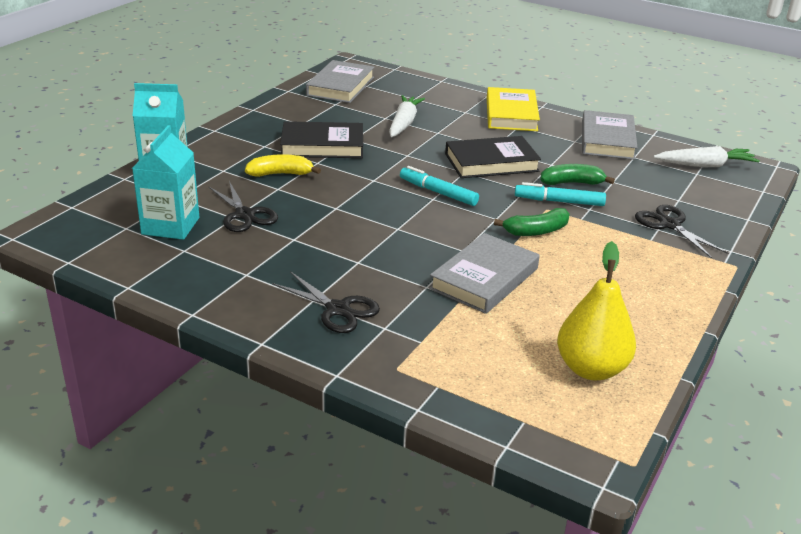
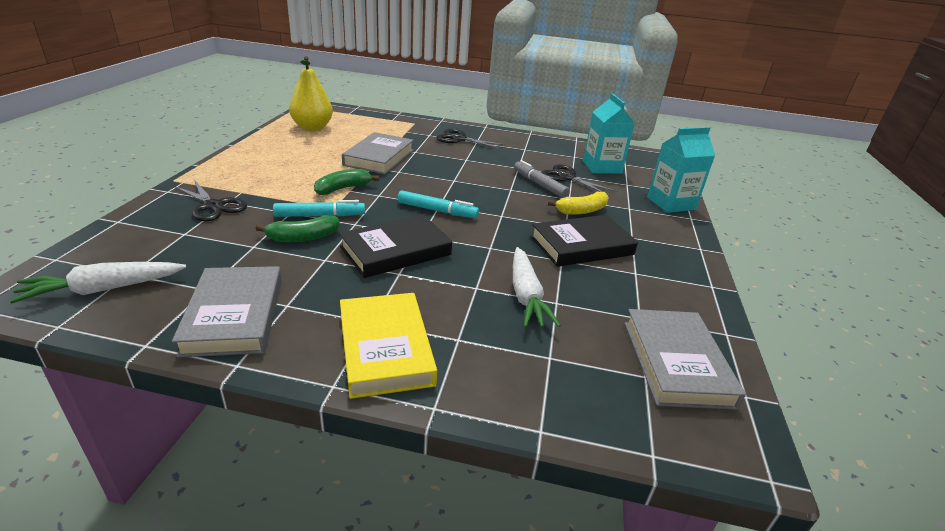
camera: 160 degrees right, 0 degrees up
none -> grey marker [514,160,570,198]

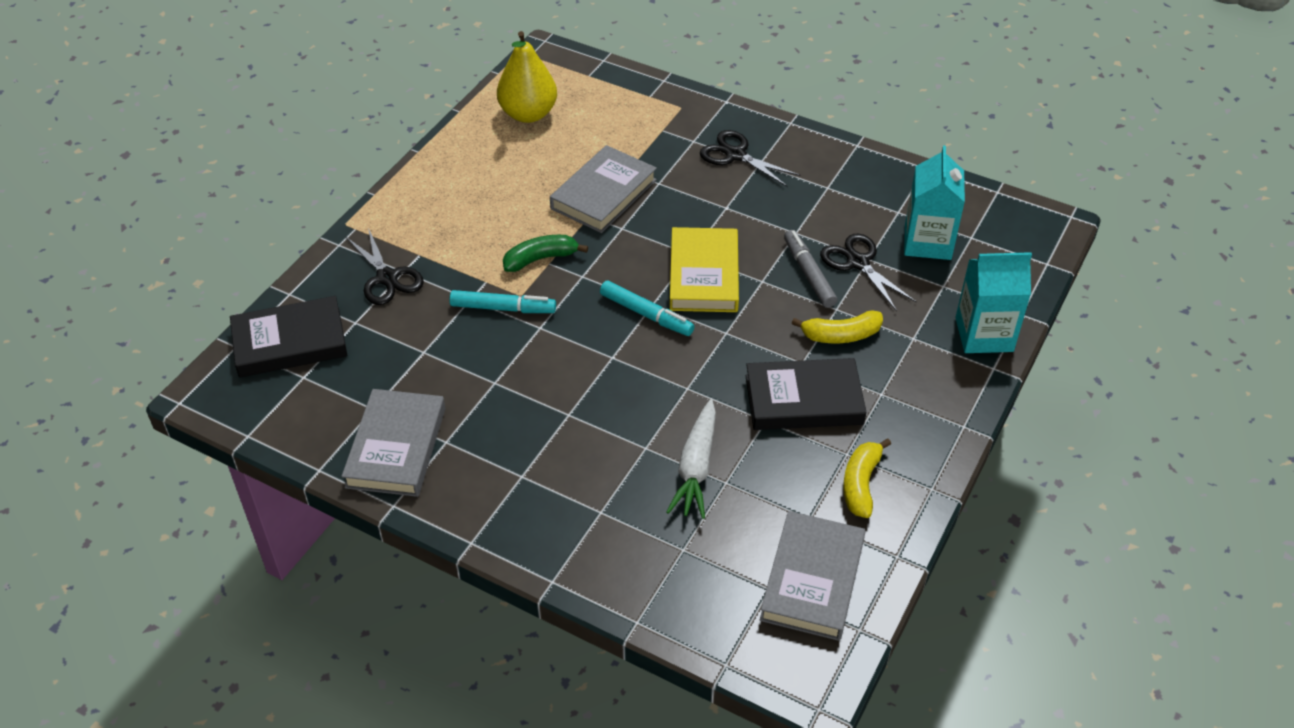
camera: 20 degrees right, 15 degrees up
white carrot [10,262,186,304] -> none
green banana [256,215,340,242] -> none
black book [339,214,452,278] -> black book moved to [230,296,347,378]
yellow book [340,293,437,399] -> yellow book moved to [670,227,739,312]
none -> yellow banana [843,438,891,518]

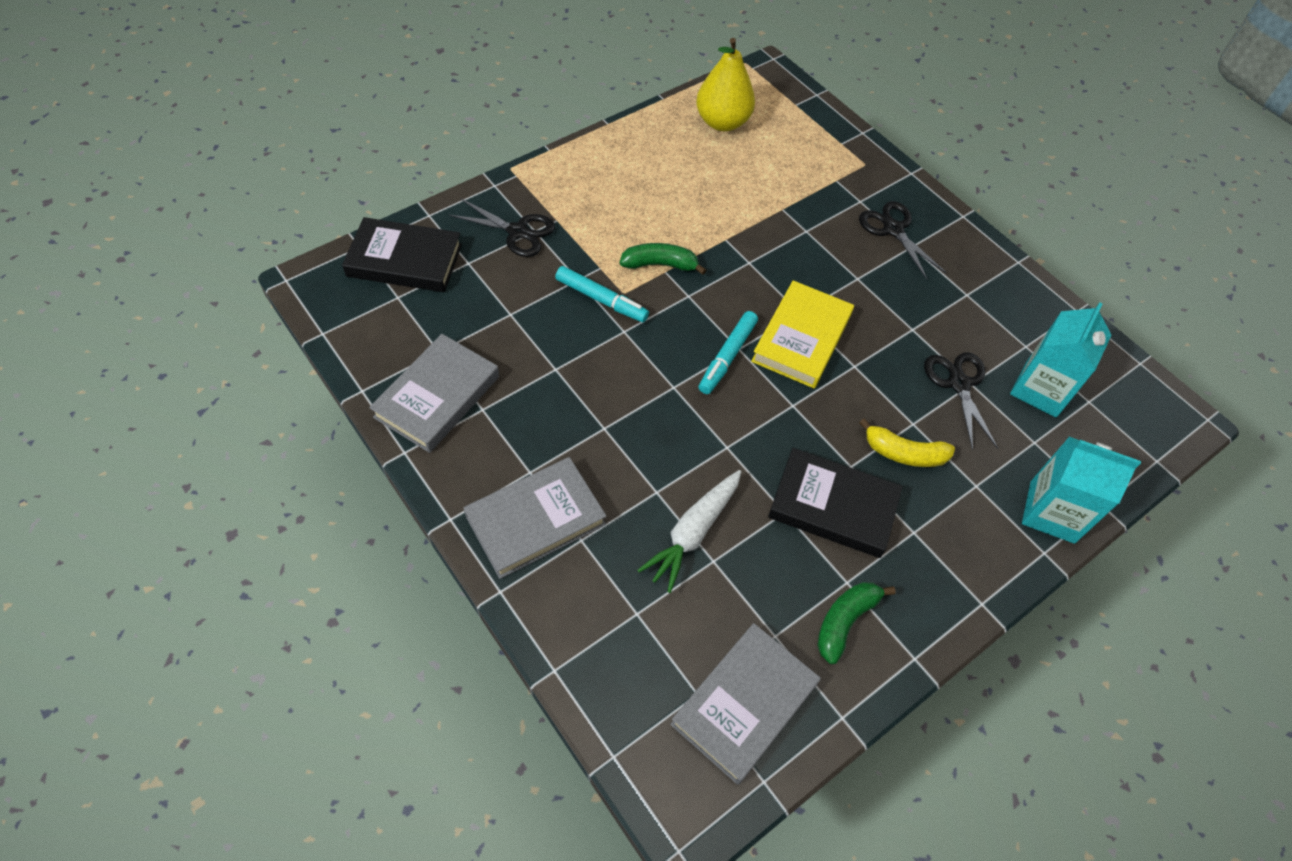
camera: 20 degrees right, 10 degrees up
black scissors [345,228,424,305] -> black scissors turned 60 degrees counterclockwise [449,198,555,257]
grey book [550,145,657,233] -> grey book moved to [464,457,606,579]
turquoise marker [600,281,695,336] -> turquoise marker turned 60 degrees clockwise [699,311,758,394]
grey marker [784,230,837,308] -> none
yellow banana [843,438,891,518] -> green banana [817,582,896,664]

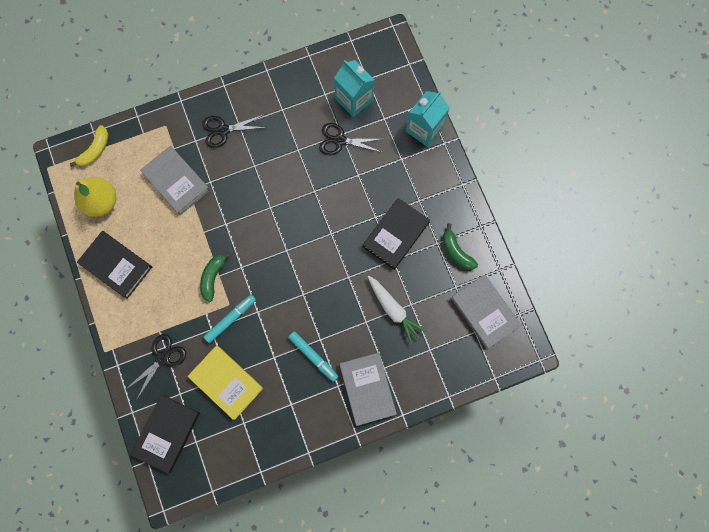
camera: 70 degrees left, 20 degrees up
grey book [369,334,499,453] -> grey book moved to [140,146,210,215]
turquoise marker [699,311,758,394] -> turquoise marker moved to [288,331,339,382]
yellow book [751,280,854,388] -> yellow book moved to [188,346,263,420]
yellow banana [859,418,955,467] -> yellow banana moved to [70,125,109,167]
none -> black book [77,231,152,299]

